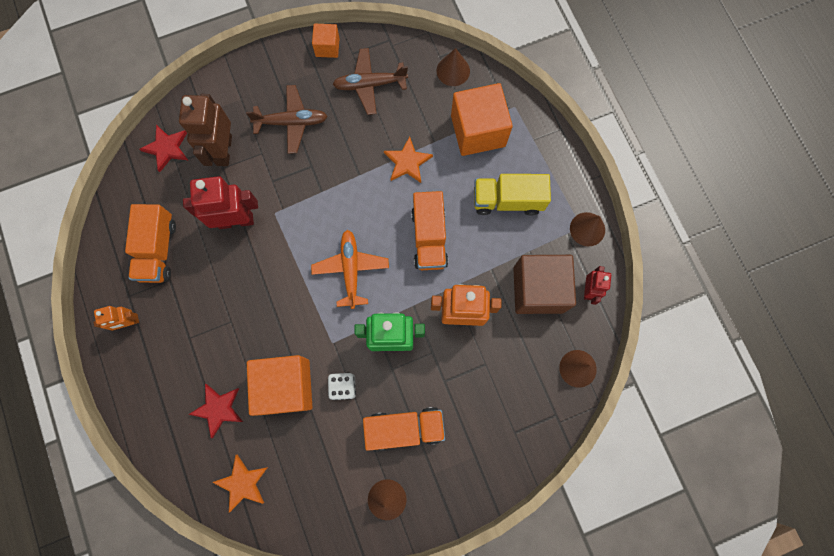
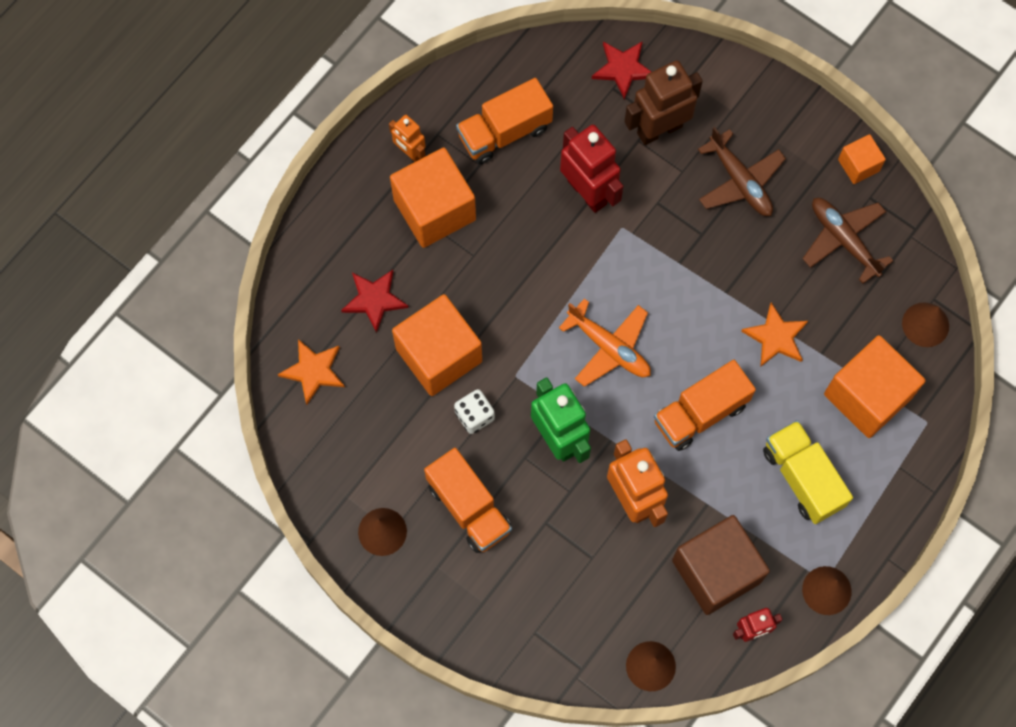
camera: 60 degrees right, 5 degrees down
orange plane [311,230,389,309] -> orange plane turned 75 degrees clockwise [559,298,651,387]
none -> orange cube [390,147,476,248]

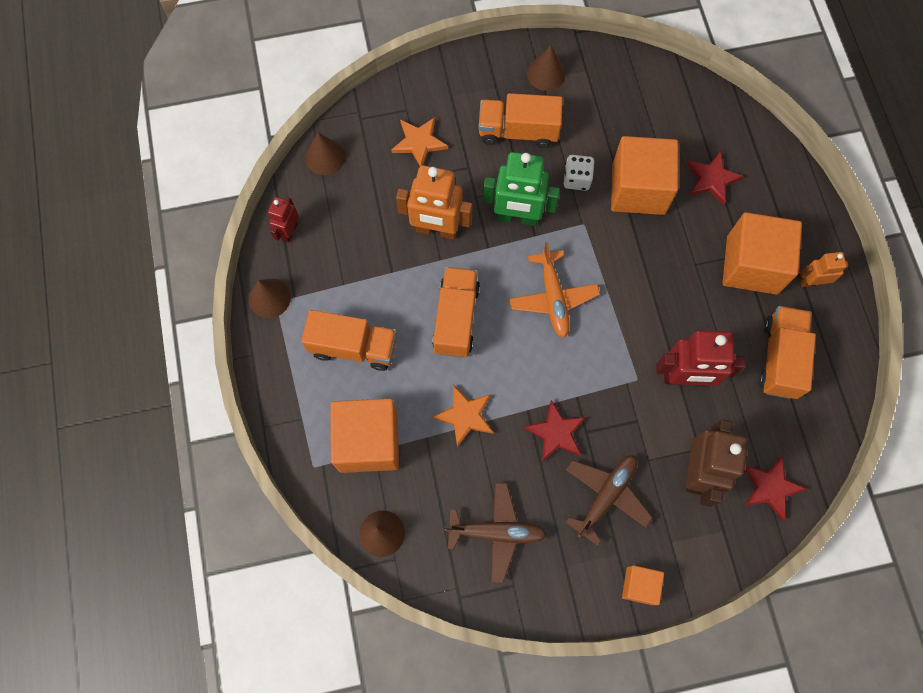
camera: 130 degrees right, 0 degrees up
orange star [278,339,345,405] -> orange star moved to [391,117,448,166]
orange plane [559,298,651,387] -> orange plane turned 90 degrees counterclockwise [509,242,600,338]
brown cube [672,515,770,615] -> none
brown plane [698,127,786,216] -> brown plane turned 120 degrees clockwise [565,455,653,546]
yellow truck [763,420,853,524] -> orange truck [301,310,397,371]
orange cube [838,134,886,184] -> orange cube moved to [622,565,664,605]
none -> red star [524,400,586,462]

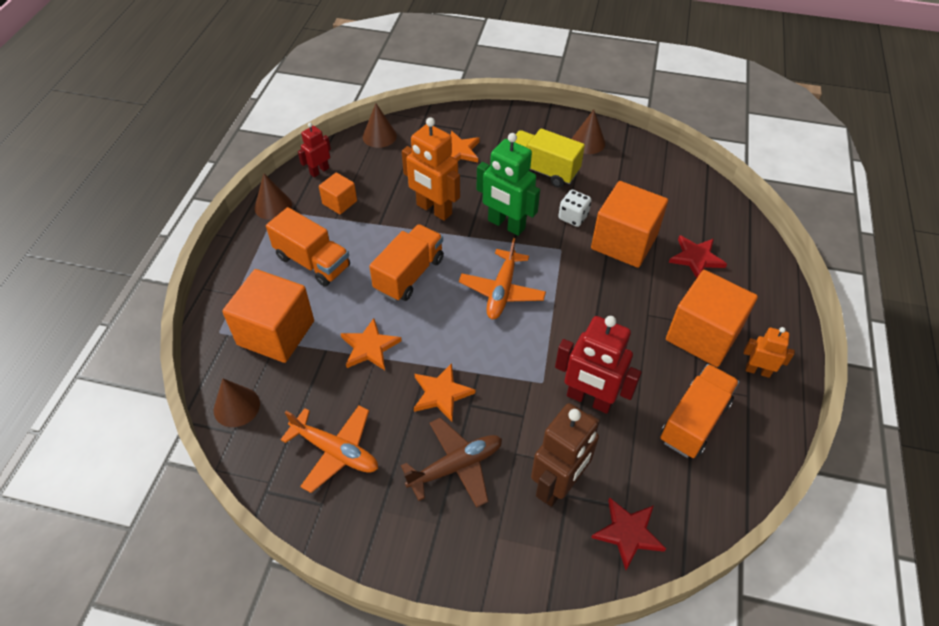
camera: 25 degrees right, 20 degrees down
brown plane [444,483,547,583] -> orange plane [280,406,378,493]
orange truck [479,93,563,148] -> yellow truck [515,129,585,188]
red star [524,400,586,462] -> orange star [414,363,475,421]
orange cube [622,565,664,605] -> orange cube moved to [319,172,357,214]

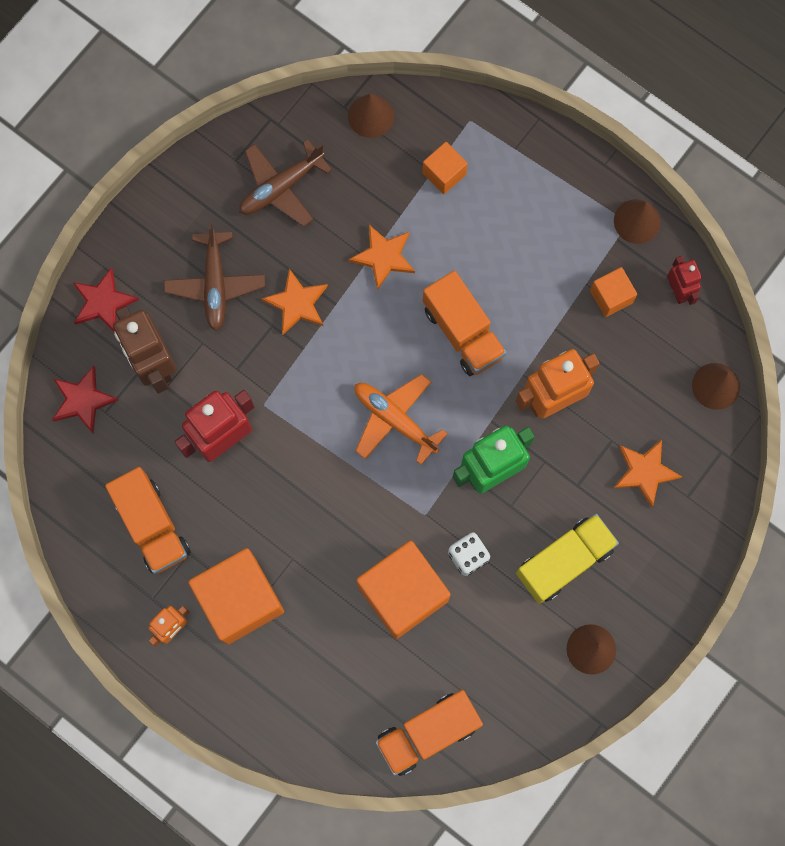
camera: 115 degrees right, 25 degrees up
orange cube [222,269,314,363] -> orange cube [422,142,468,194], size x0.51
orange truck [266,207,350,287] -> orange truck moved to [375,690,483,776]
orange plane [280,406,378,493] -> brown plane [239,140,332,227]
red star [669,235,727,278] -> red star moved to [73,267,139,332]

